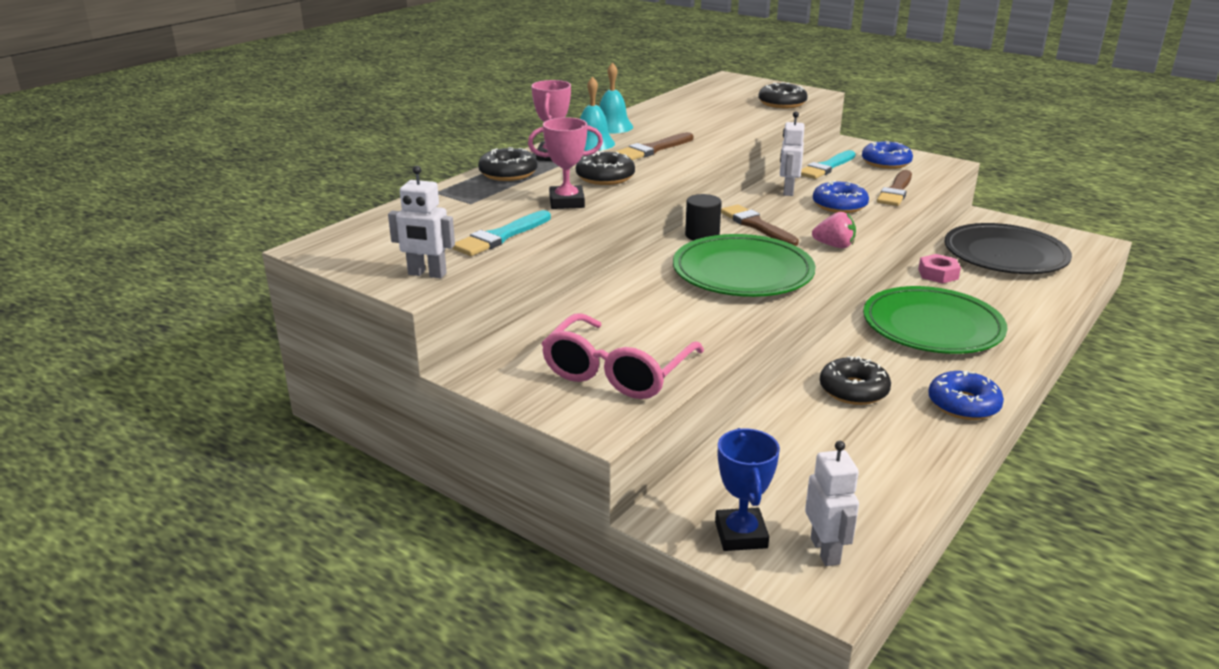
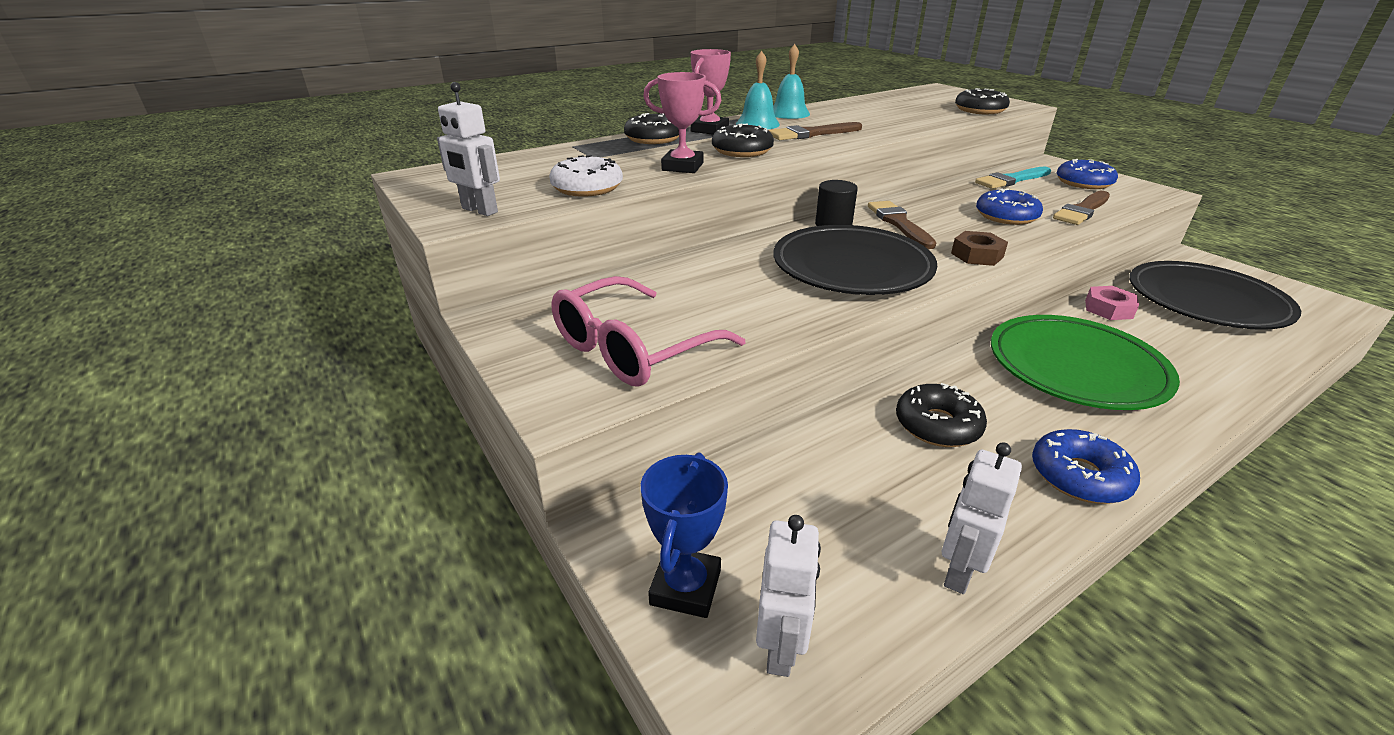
camera: 20 degrees right, 5 degrees up
turquoise brush [452,210,551,256] -> white donut [549,155,623,197]
green plate [673,234,816,297] -> black plate [773,225,937,295]
white robot [780,111,805,196] -> white robot moved to [942,442,1022,594]
pink strawberry [812,212,856,248] -> brown nut [951,231,1008,266]

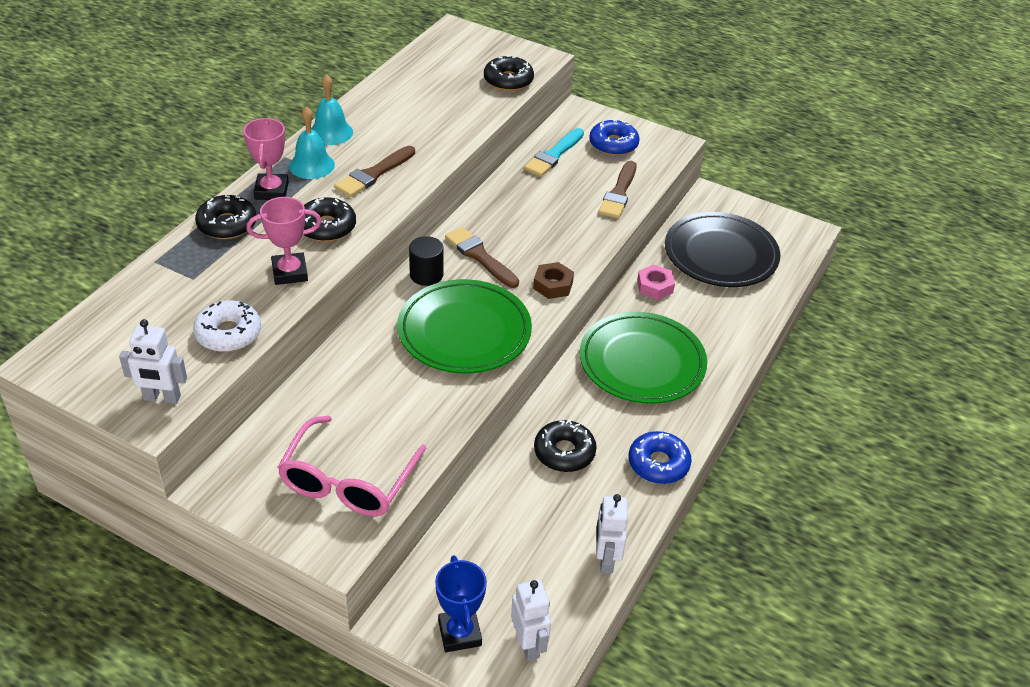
camera: 30 degrees left, 10 degrees up
black plate [773,225,937,295] -> green plate [397,279,532,373]
blue donut [976,189,1043,225] -> none

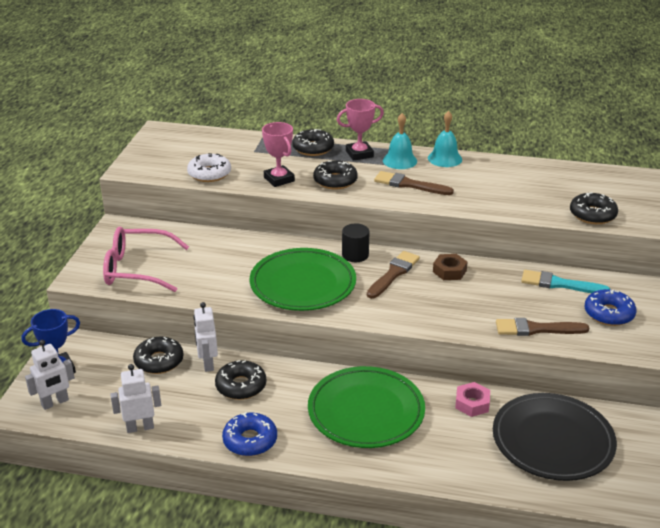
camera: 75 degrees right, 10 degrees down
white robot [119,319,187,404] -> white robot moved to [193,302,218,372]
brown nut [533,262,574,299] -> brown nut moved to [433,254,468,280]
none -> black donut [133,337,184,374]

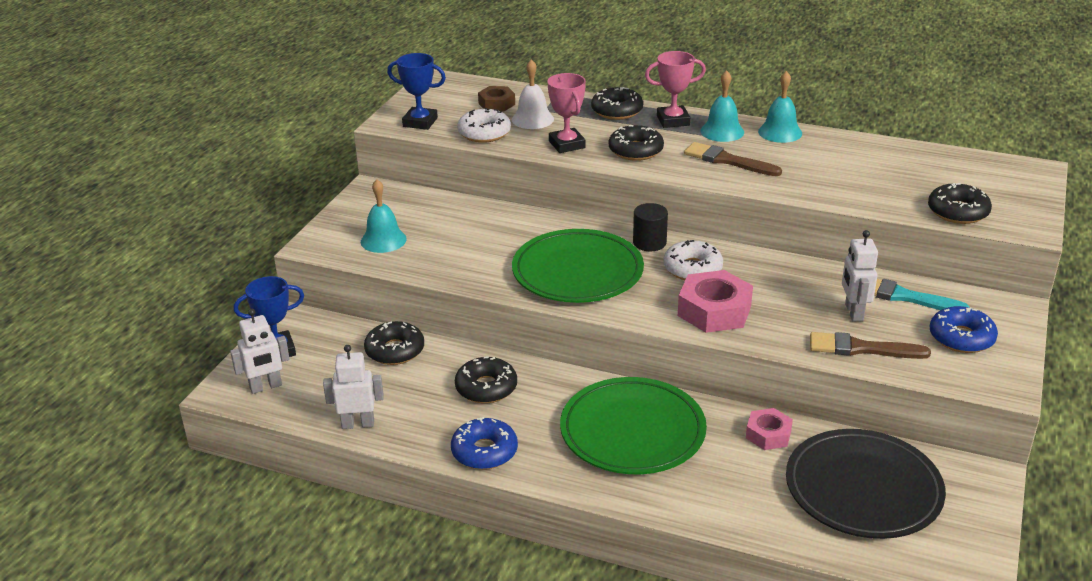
camera: 10 degrees right, 0 degrees up
pink glasses [103,227,189,292] -> turquoise bell [361,179,407,253]
white robot [193,302,218,372] -> white robot moved to [842,230,878,321]
brown brush [367,251,420,299] -> white donut [663,240,723,280]
brown nut [433,254,468,280] -> brown nut moved to [478,86,515,112]
none -> blue trophy [387,53,446,130]
none -> white bell [512,59,554,129]
none -> pink nut [678,270,753,333]

